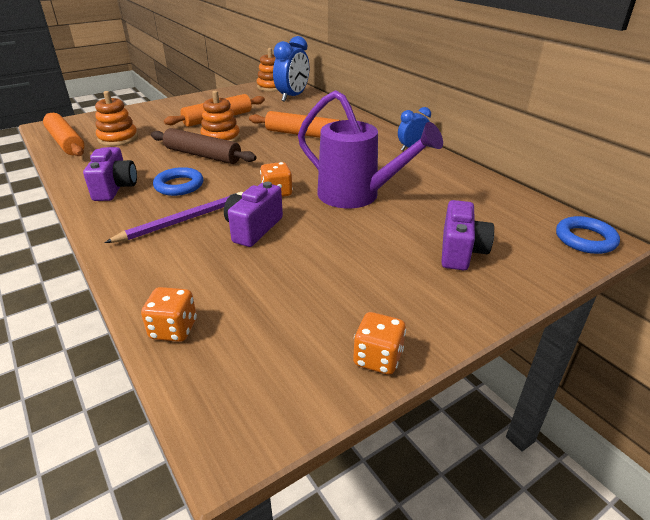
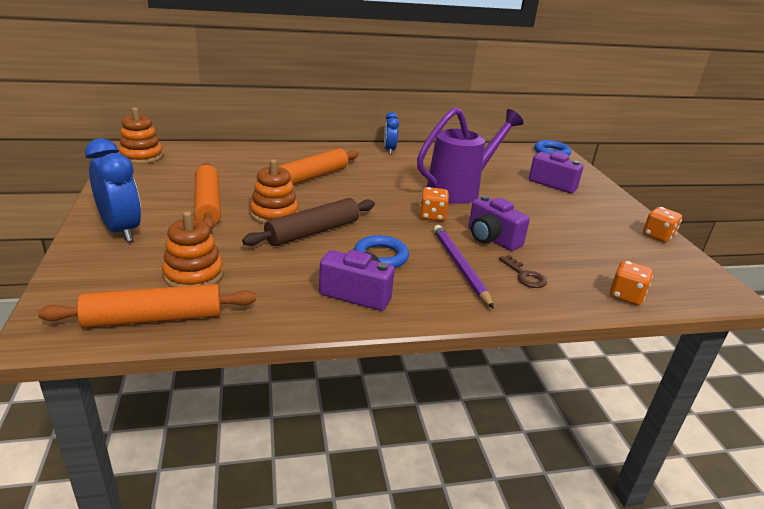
camera: 70 degrees left, 5 degrees down
blue clock [273,36,309,102] -> blue clock moved to [85,138,141,242]
none -> brown key [499,255,547,288]

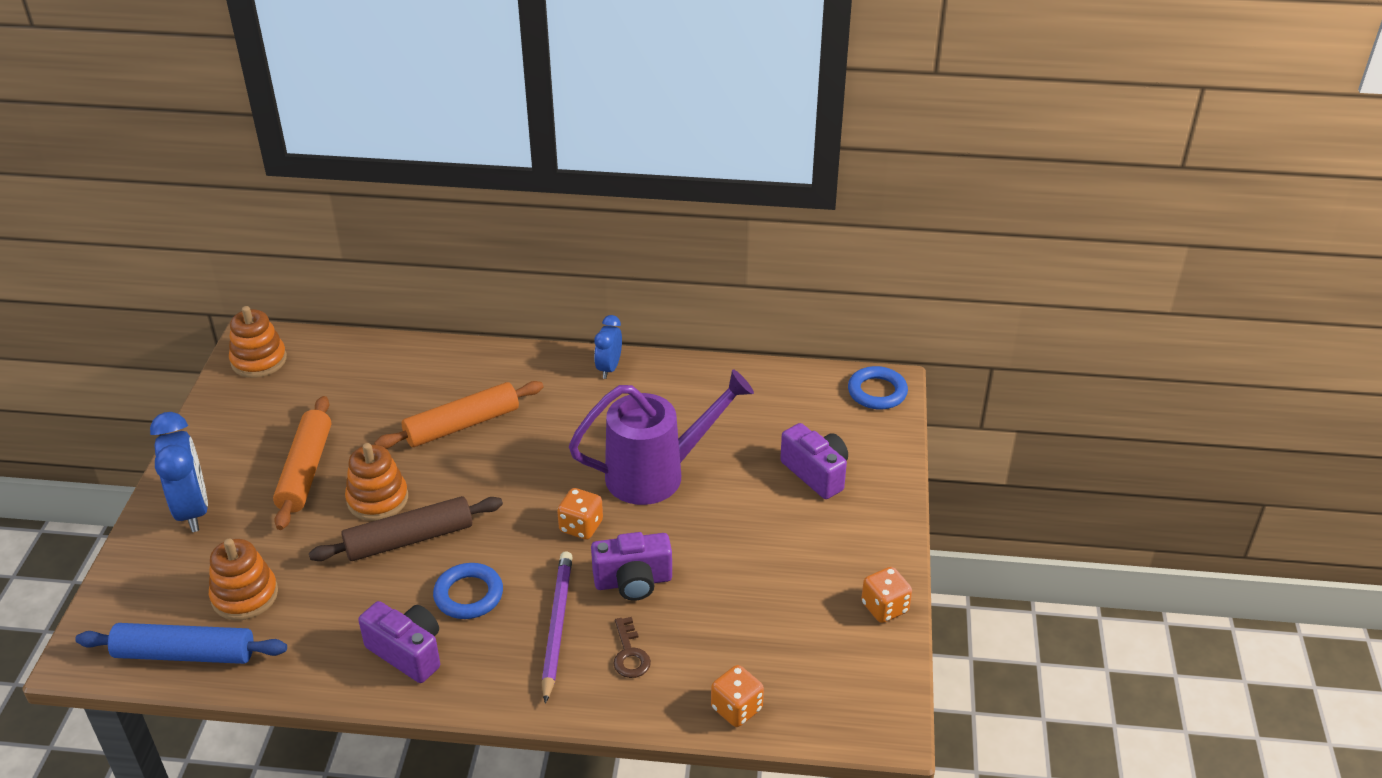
camera: 20 degrees right, 10 degrees up
orange rolling pin [38,284,256,328] -> blue rolling pin [75,623,287,664]
purple camera [468,195,530,251] -> purple camera turned 75 degrees counterclockwise [591,532,672,601]

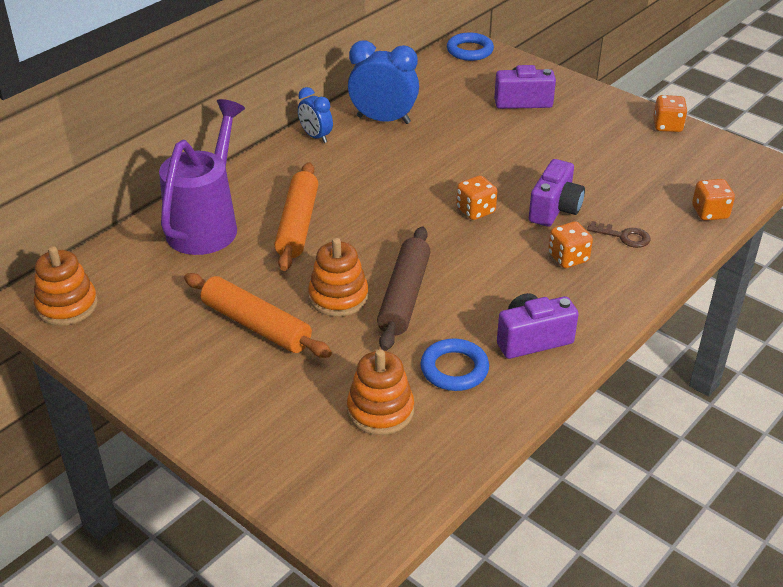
camera: 55 degrees left, 0 degrees up
blue rolling pin [75,623,287,664] -> none
blue clock [150,412,208,532] -> blue clock moved to [348,40,419,124]
blue ring [433,563,503,619] -> blue ring moved to [420,338,489,391]
purple pencil [542,551,573,704] -> orange dice [548,221,593,268]
purple watering can [569,369,754,505] -> purple watering can moved to [159,99,245,255]

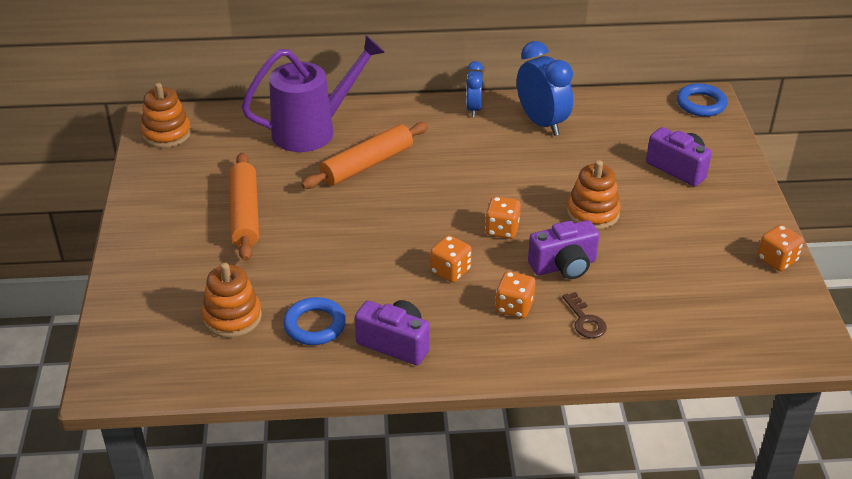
camera: 45 degrees right, 0 degrees up
orange stacking toy [308,238,368,317] -> orange stacking toy moved to [567,160,621,230]
brown rolling pin [377,226,431,351] -> none
orange dice [692,179,735,221] -> orange dice moved to [430,235,472,282]

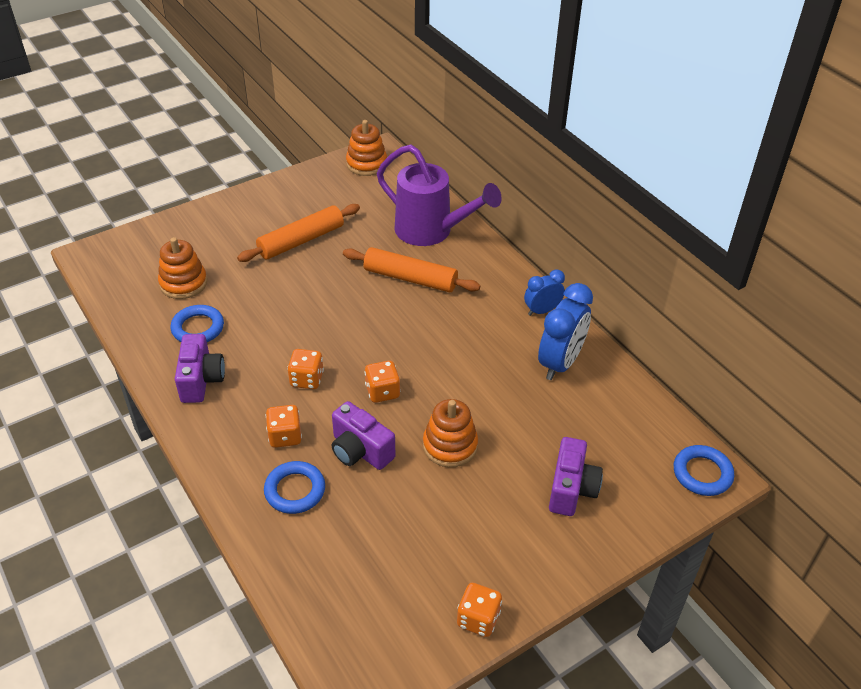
camera: 60 degrees right, 5 degrees up
brown key [562,292,607,338] -> blue ring [264,461,325,514]

